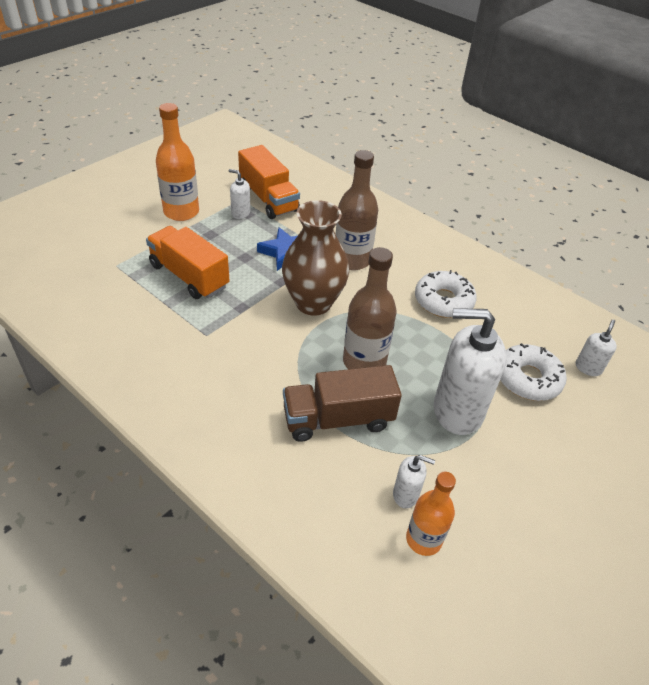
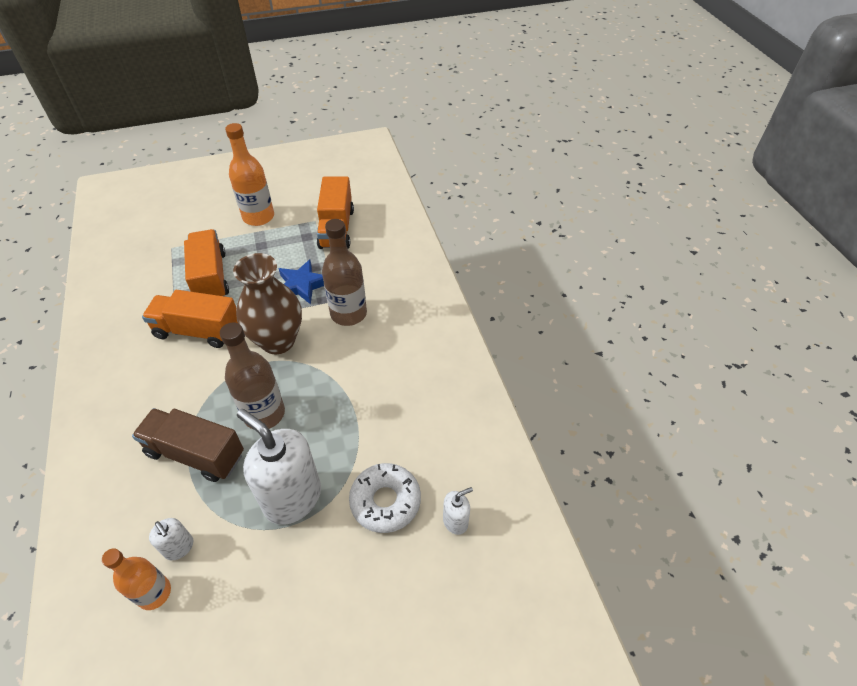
camera: 35 degrees right, 5 degrees up
white soap dispenser [229,169,251,219] -> none
white donut [415,270,477,318] -> none
none -> orange truck [142,290,238,348]

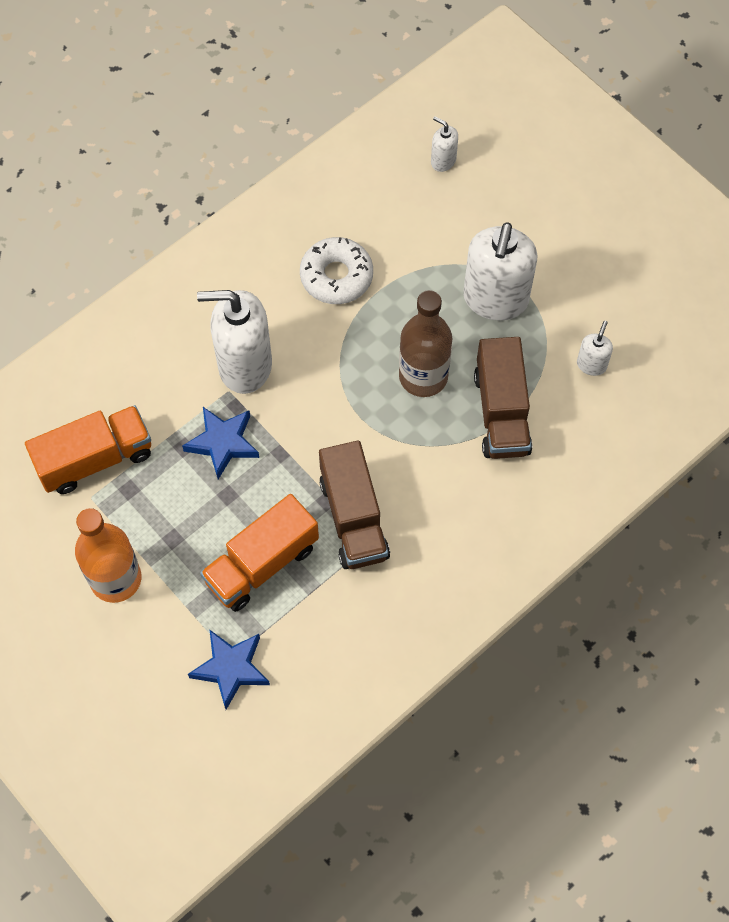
camera: 115 degrees left, 15 degrees up
orange bottle [102,548,171,610] -> none
orange truck [142,290,238,348] -> brown truck [319,441,390,569]
brown vase [233,253,302,354] -> none
brown bottle [322,219,367,326] -> white soap dispenser [197,290,272,394]
white donut [349,463,421,533] -> white donut moved to [300,237,373,304]
none -> blue star [188,629,270,710]

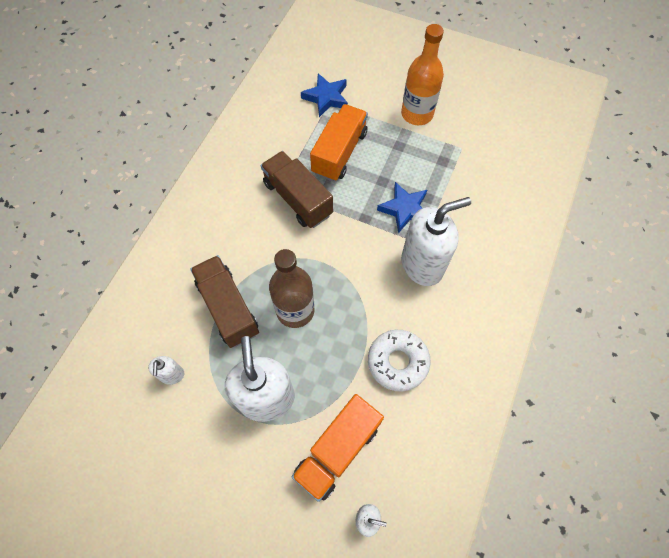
camera: 155 degrees right, 0 degrees up
orange truck [25,405,151,494] -> orange truck moved to [292,394,384,502]

